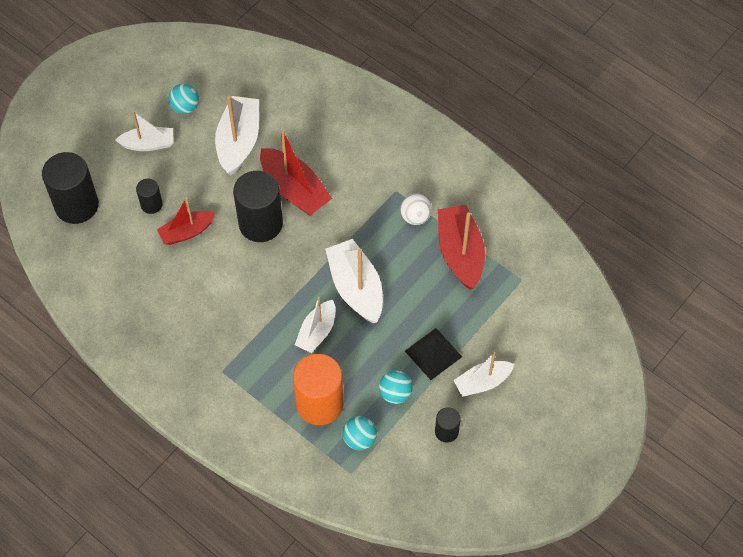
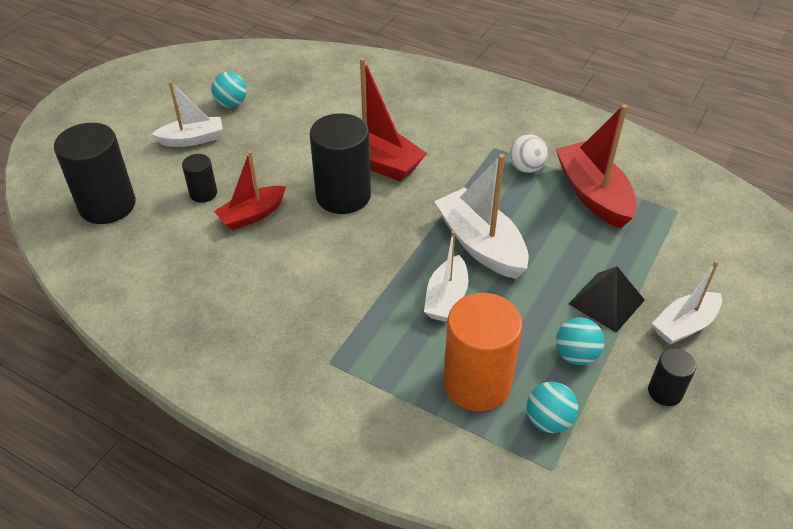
camera: 10 degrees left, 15 degrees down
white boat [215,96,259,175] -> none

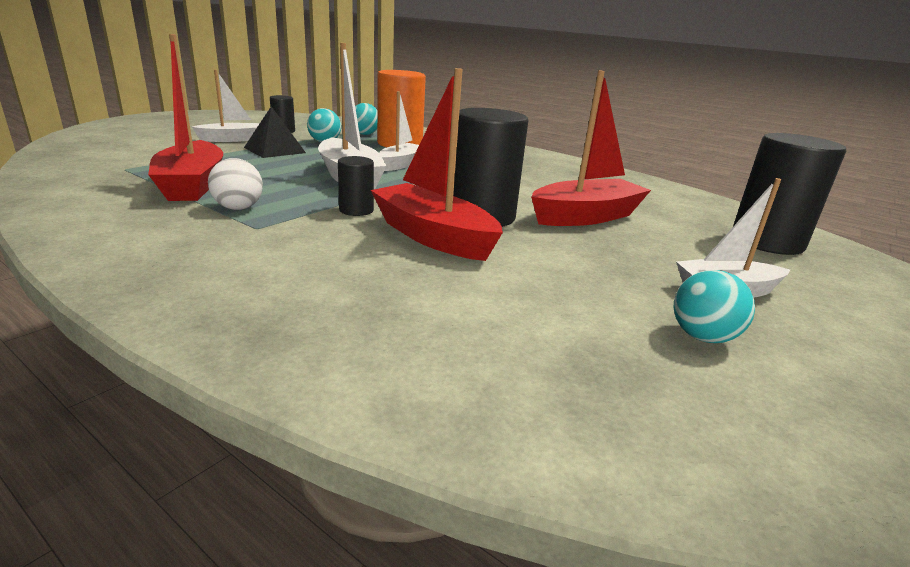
camera: 175 degrees left, 20 degrees down
black cylinder [182,154,217,203] -> black cylinder moved to [338,156,374,216]
red boat [214,151,286,231] -> red boat [531,70,651,226], size x1.57

